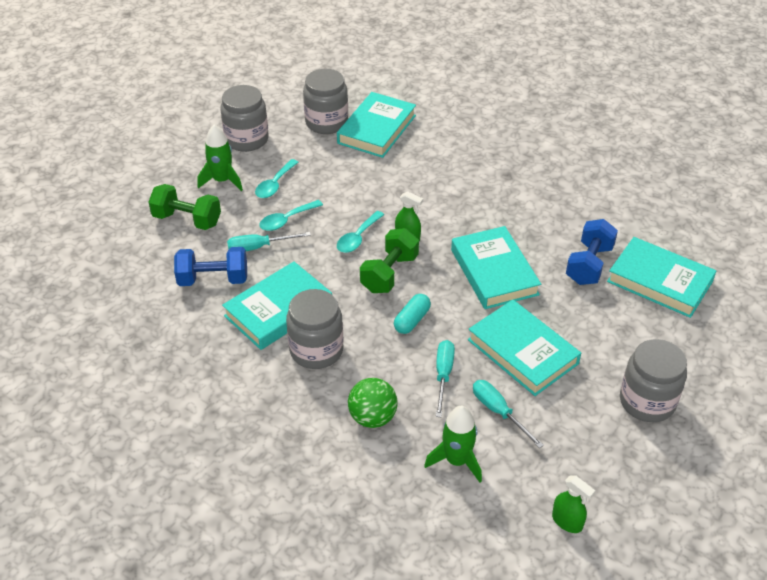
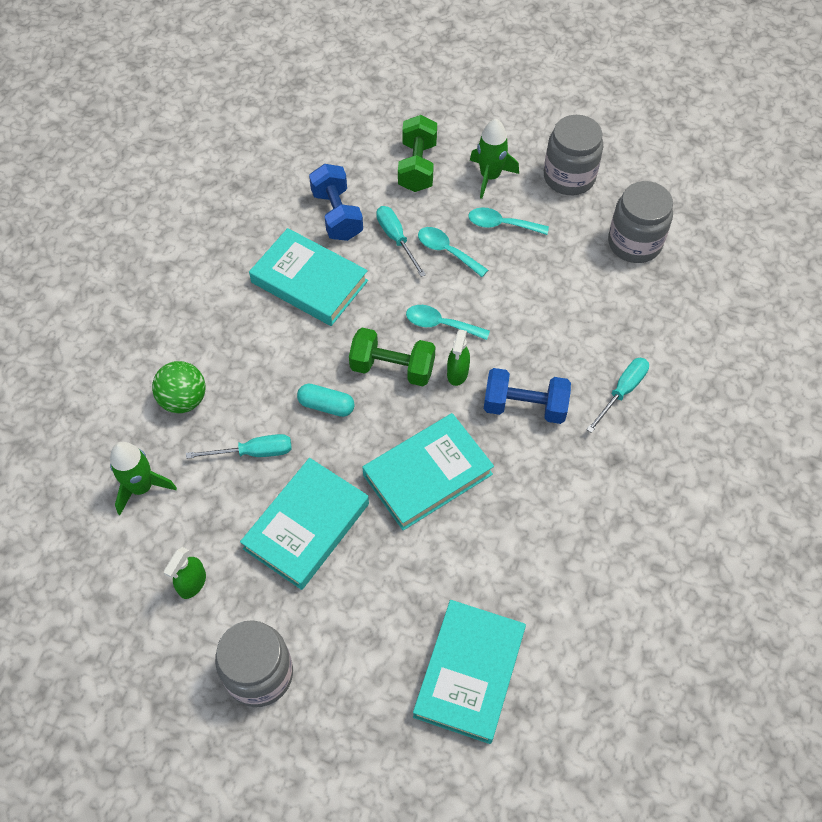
camera: 75 degrees right, 15 degrees up
grey jar [286,289,344,369] -> none
turquoise book [337,92,416,158] -> none
turquoise screwdriver [473,380,544,448] -> turquoise screwdriver moved to [586,358,649,433]
green spray bottle [552,475,595,533] -> green spray bottle moved to [164,547,206,599]
blue dumbbell [566,219,618,285] -> blue dumbbell moved to [484,368,571,424]

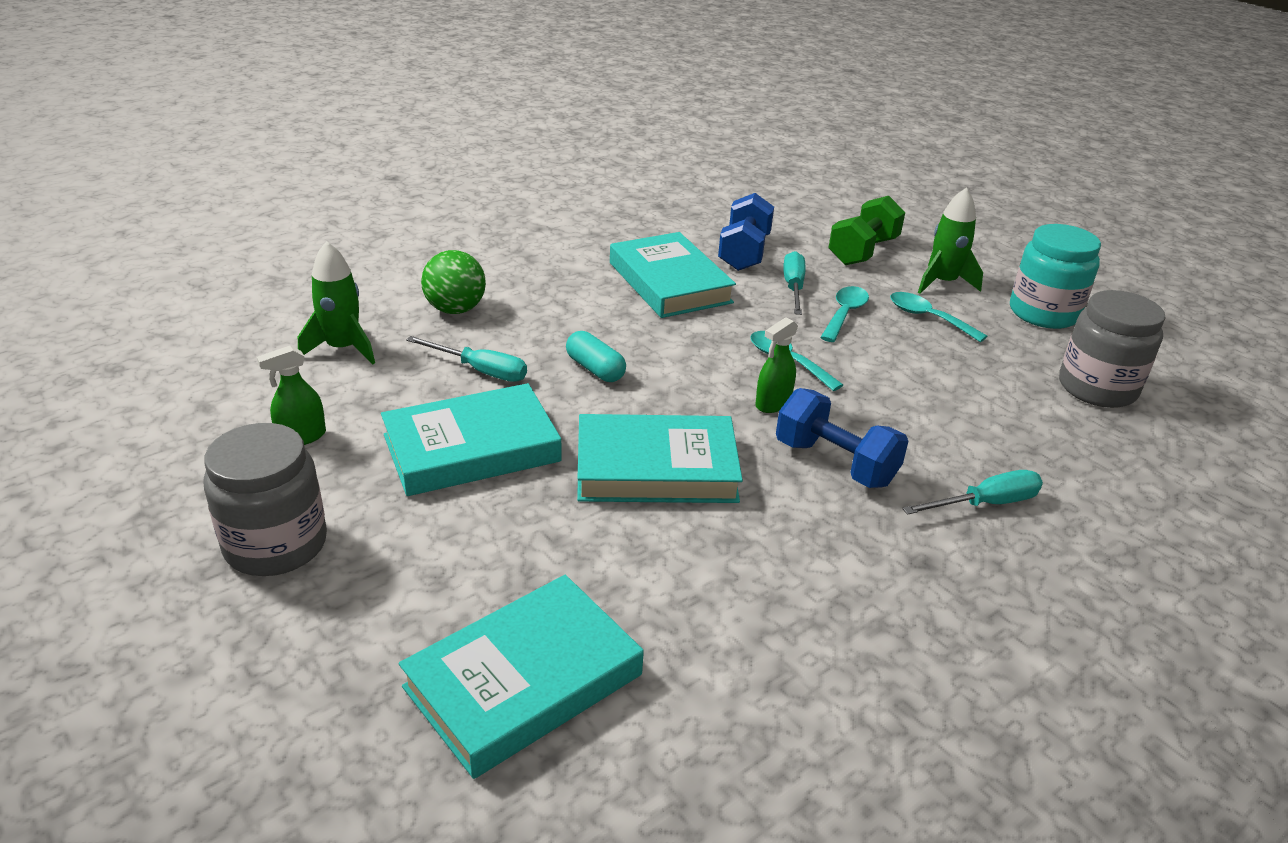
camera: 30 degrees right, 25 degrees down
green dumbbell [349,328,435,386] -> none
turquoise spoon [418,227,488,277] -> turquoise spoon turned 45 degrees clockwise [820,286,869,342]
grey jar [544,115,603,195] -> turquoise jar [1010,224,1101,329]

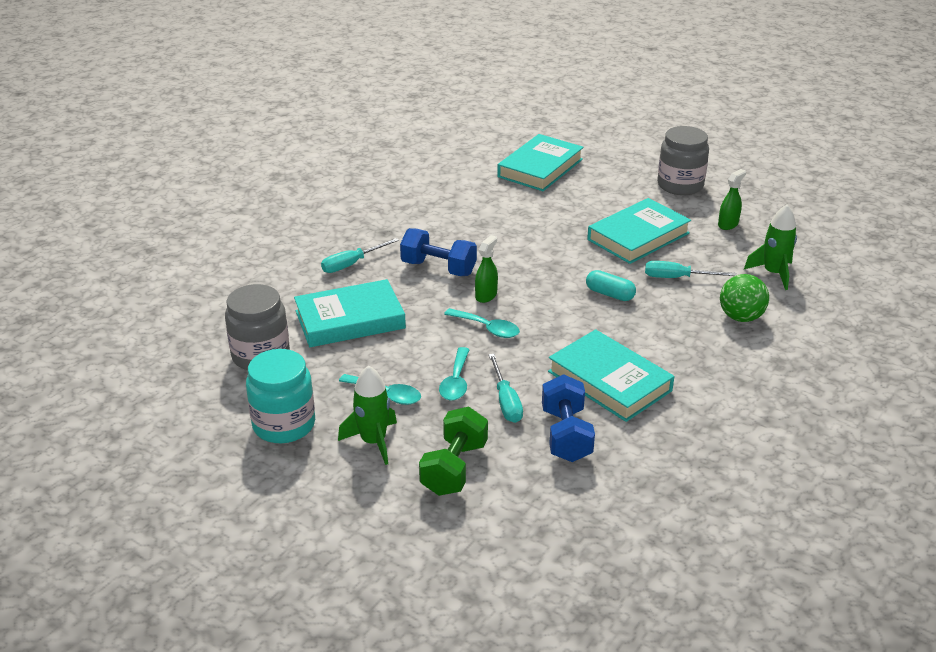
camera: 165 degrees right, 0 degrees up
turquoise book [577,414,743,503] -> turquoise book moved to [294,279,406,347]

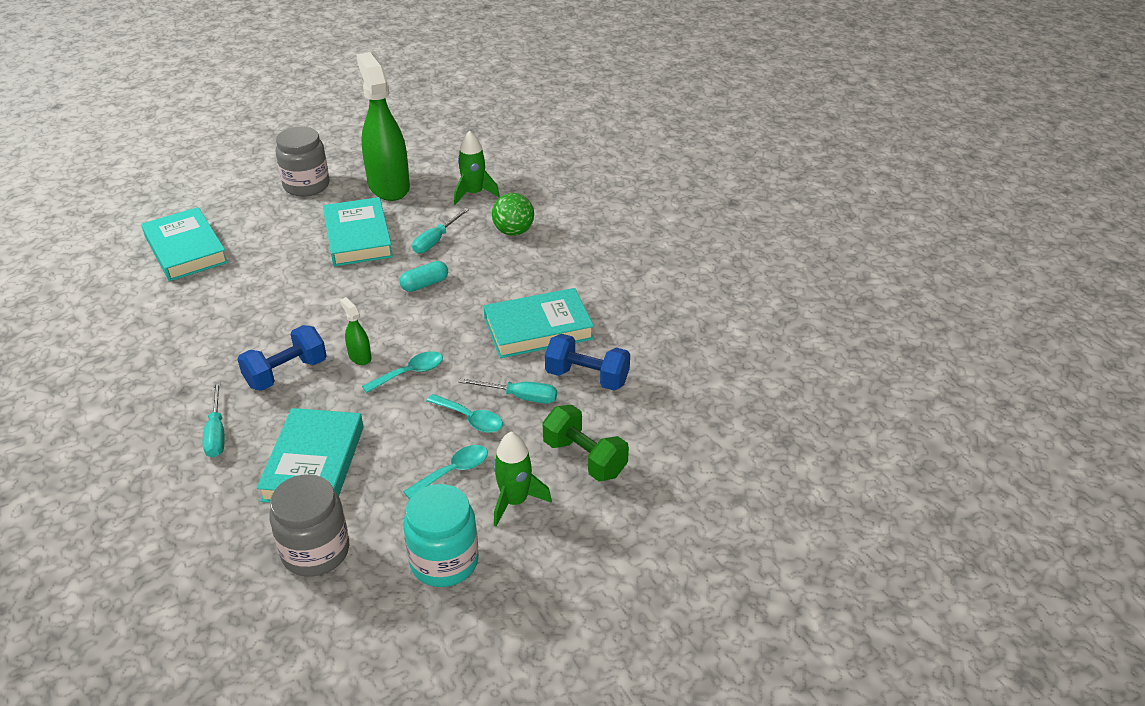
camera: 65 degrees left, 5 degrees up
green spray bottle [718,169,746,230] -> green spray bottle [356,52,410,201], size x2.43

